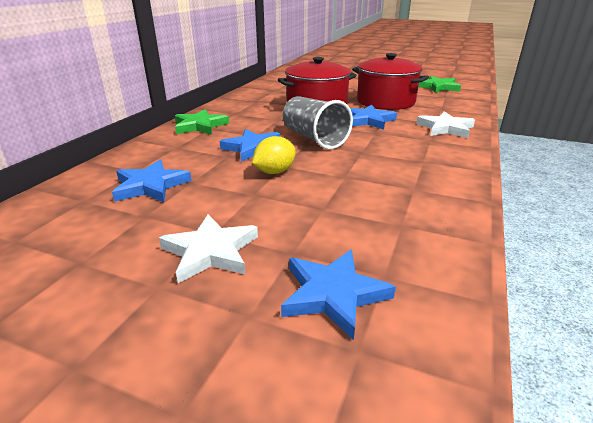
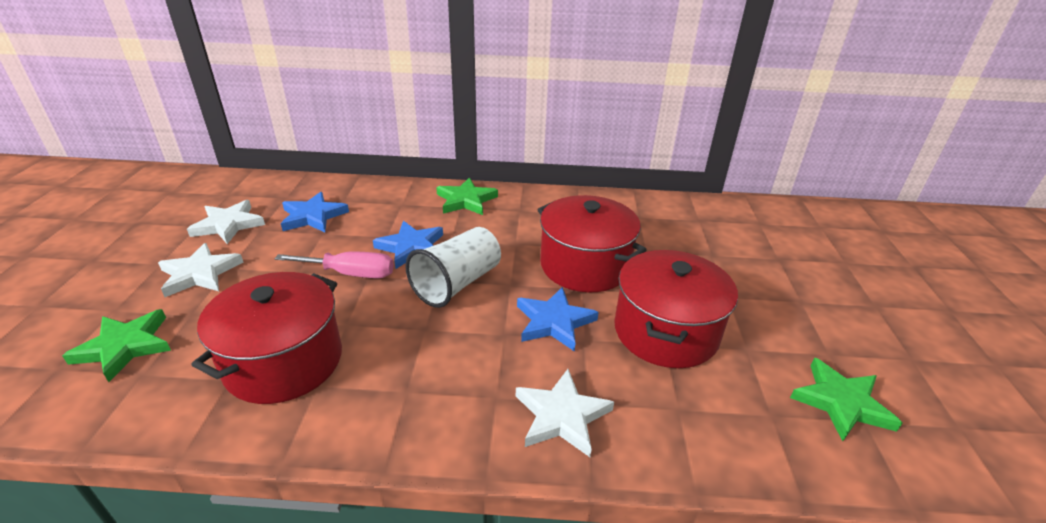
camera: 70 degrees right, 5 degrees up
yellow lemon [252,136,295,174] -> pink screwdriver [275,252,394,278]
blue star [281,250,396,340] -> green star [62,309,171,382]
grey cup [283,96,353,149] -> white cup [406,227,501,308]
none -> white star [187,200,265,244]
none -> red pot [191,272,342,404]

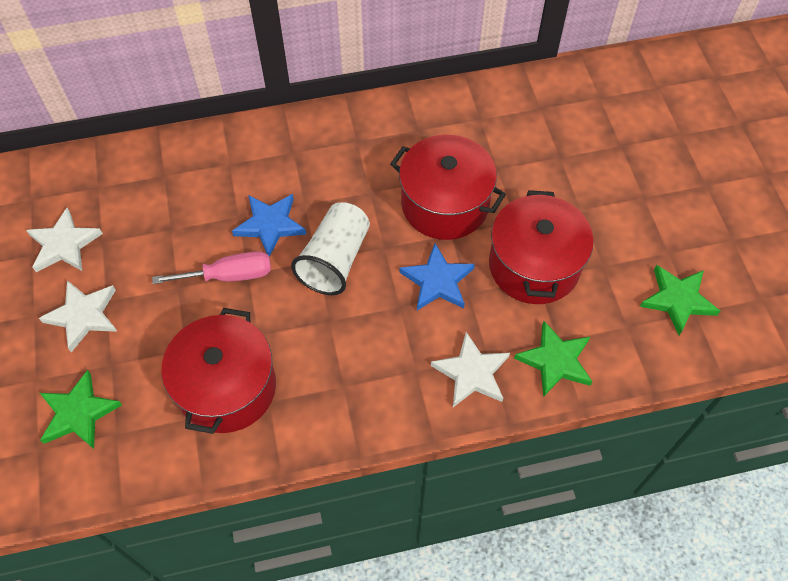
camera: 15 degrees left, 25 degrees up
blue star [281,192,349,232] -> none
green star [436,178,498,215] -> green star moved to [514,321,593,397]

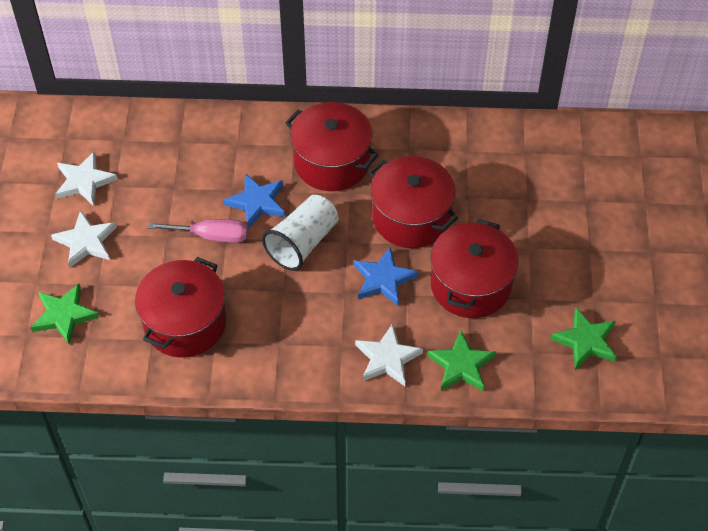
camera: 15 degrees right, 5 degrees down
none -> red pot [285,102,379,191]

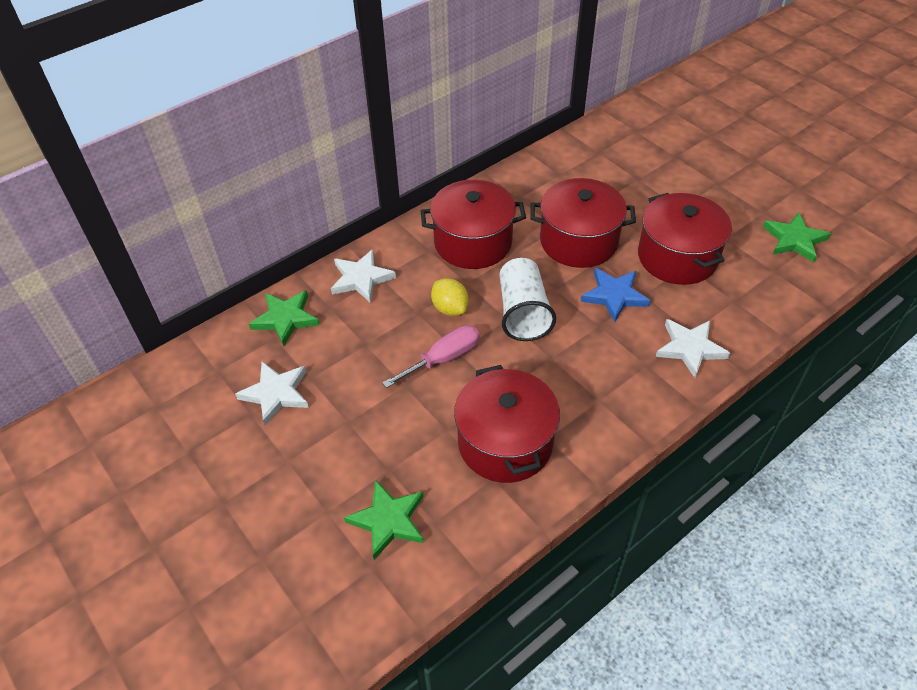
camera: 40 degrees left, 5 degrees down
white star [51,210,117,268] -> white star moved to [331,249,396,303]
blue star [223,173,285,229] -> yellow lemon [431,278,469,316]
green star [427,331,496,391] -> green star moved to [249,290,320,346]

